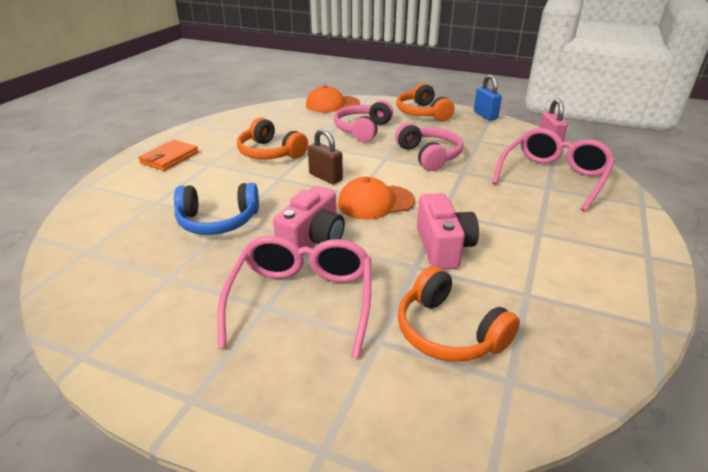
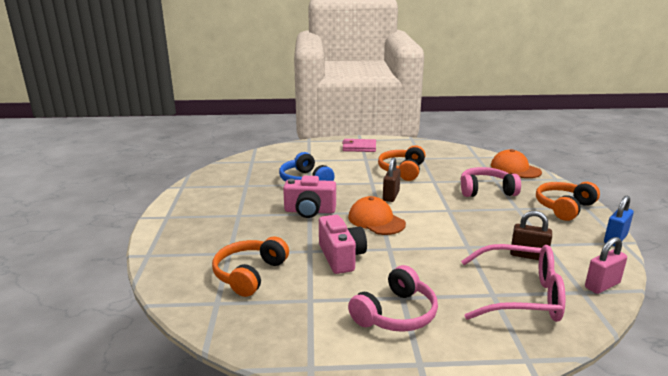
camera: 65 degrees right, 10 degrees down
orange wallet [138,140,199,171] -> pink wallet [342,139,376,152]
pink glasses [217,236,371,358] -> none
pink headphones [395,123,463,171] -> pink headphones moved to [348,265,438,332]
pink camera [417,193,479,270] -> pink camera turned 75 degrees counterclockwise [319,215,367,274]
none -> brown padlock [510,211,552,260]

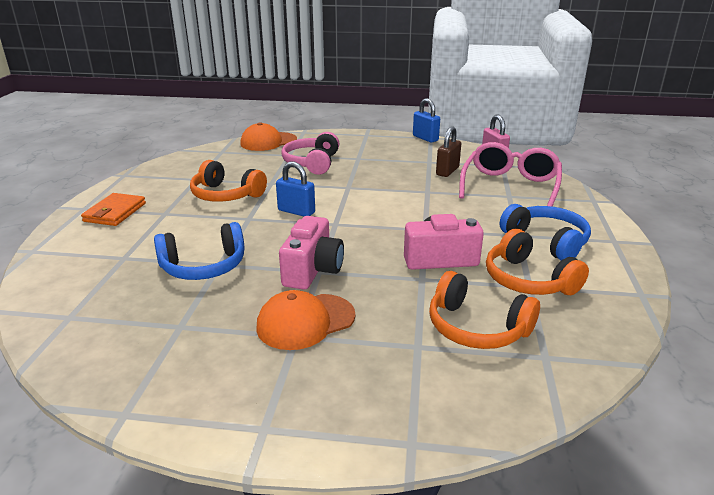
camera: 80 degrees left, 5 degrees up
pink wallet [342,139,376,152] -> orange wallet [81,193,146,226]
orange cap [348,196,406,235] -> orange cap moved to [256,290,355,350]
pink headphones [348,265,438,332] -> blue headphones [500,204,591,260]
brown padlock [383,157,401,202] -> blue padlock [276,162,315,216]
orange headphones [536,182,600,221] -> orange headphones moved to [486,229,589,295]

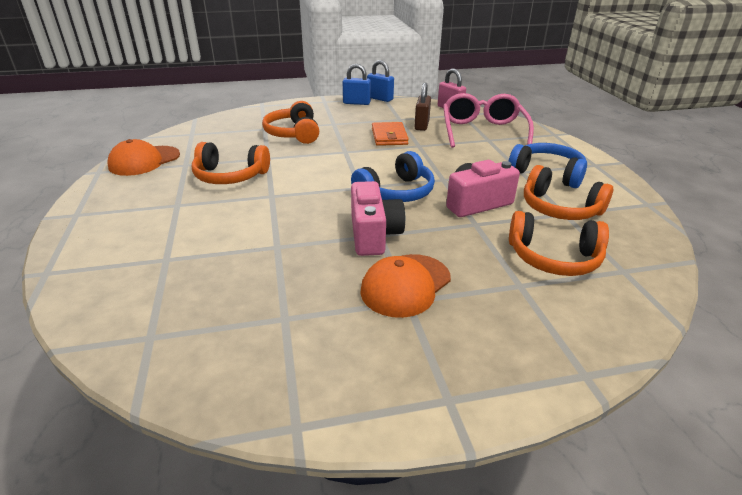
camera: 20 degrees left, 5 degrees up
orange wallet [81,193,146,226] -> orange wallet moved to [372,122,409,146]
blue headphones [154,222,245,280] -> blue headphones moved to [351,151,435,202]
orange cap [240,122,297,151] -> orange cap moved to [107,139,180,176]
blue padlock [276,162,315,216] -> blue padlock moved to [343,64,371,105]
pink headphones [281,132,339,175] -> orange headphones [262,101,319,144]

